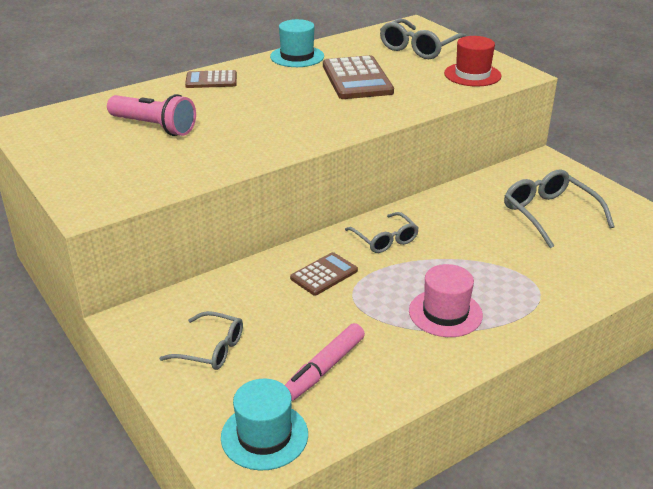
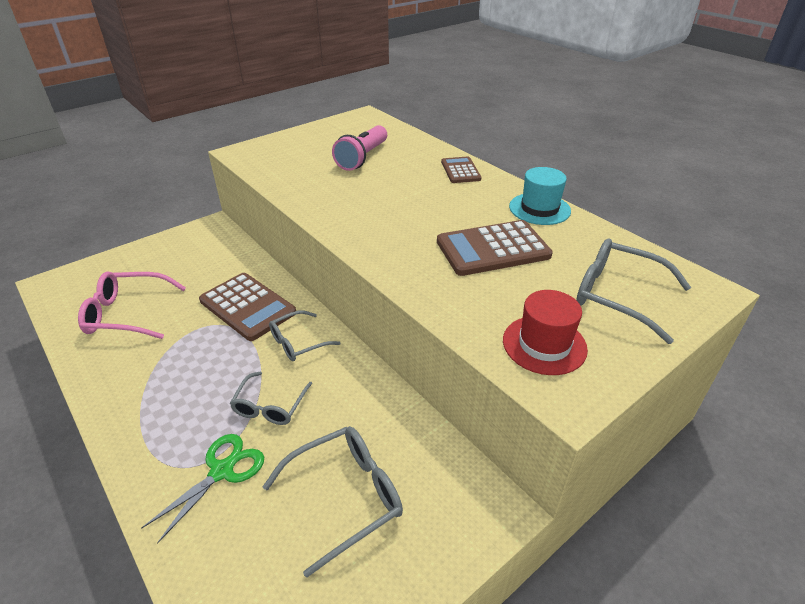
camera: 85 degrees right, 5 degrees up
grey glasses [159,311,243,370] -> grey glasses moved to [230,372,312,425]
turquoise hat [221,379,308,470] -> none
pink marker [285,323,365,401] -> pink glasses [78,271,186,339]
brown calculator [290,252,358,296] -> brown calculator [199,273,296,341], size x1.71
pink hat [409,264,483,337] -> none
none -> green scissors [141,434,264,544]

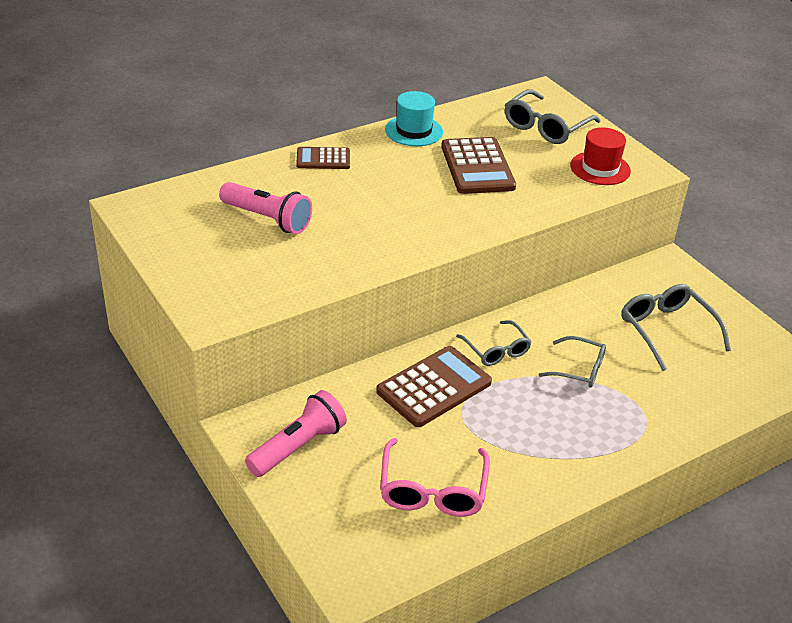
camera: 85 degrees left, 0 degrees up
green scissors [141,434,264,544] -> none
none -> pink flashlight [245,390,347,477]

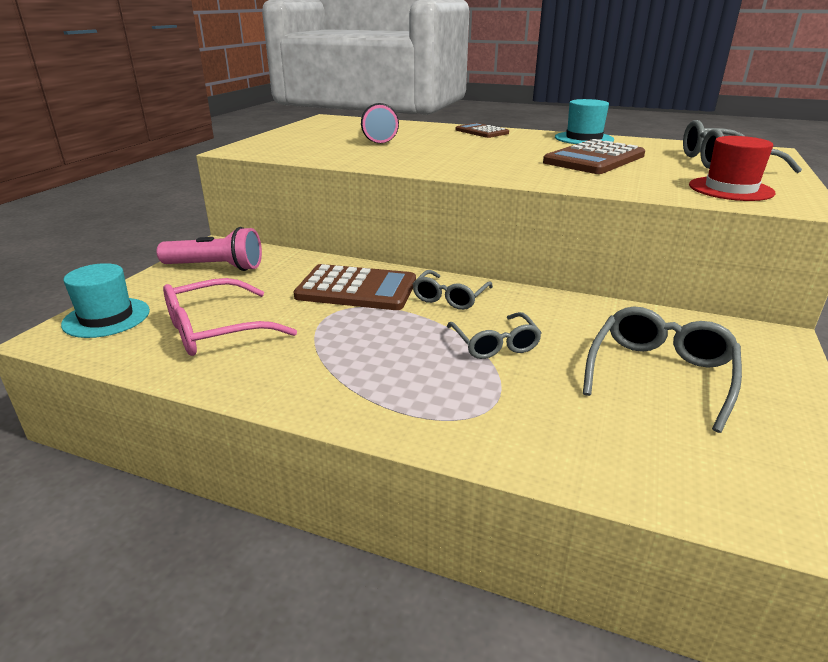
camera: 55 degrees right, 10 degrees down
none -> turquoise hat [61,263,150,338]

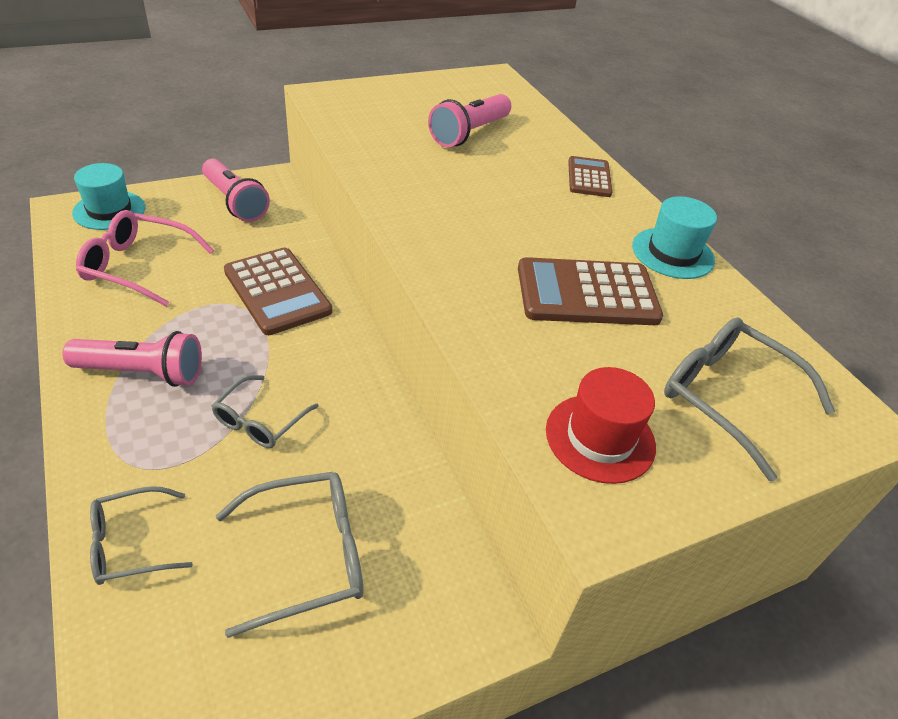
camera: 40 degrees right, 15 degrees up
grey glasses [413,270,493,310] -> grey glasses moved to [90,486,193,585]
none -> pink flashlight [62,331,202,387]

